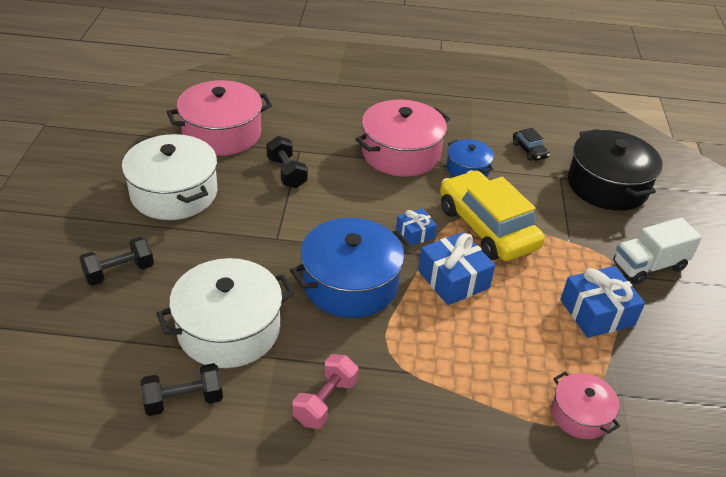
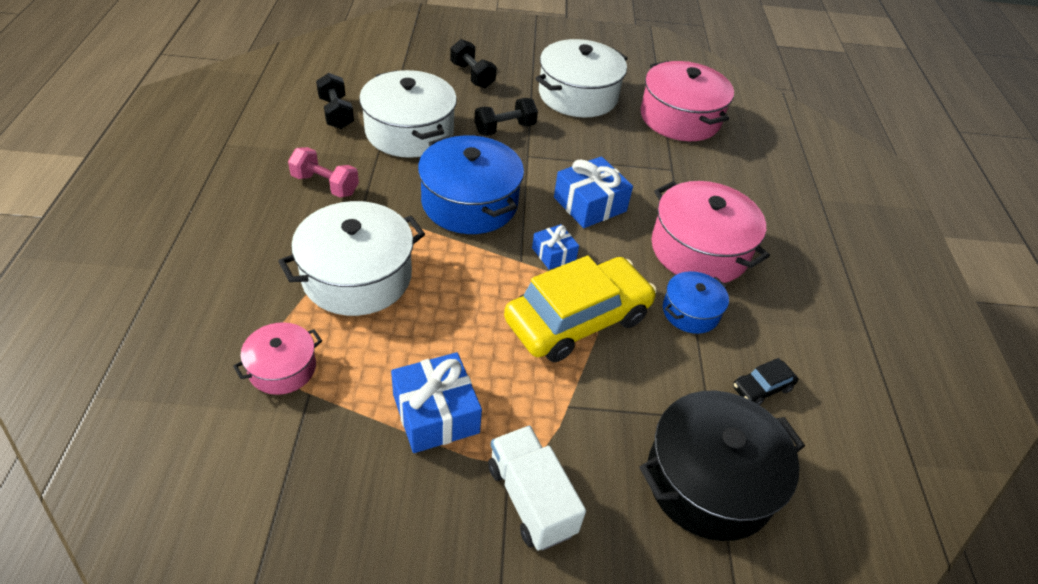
camera: 85 degrees right, 5 degrees up
black dumbbell [266,136,308,188] -> black dumbbell moved to [474,98,538,136]
blue gift [418,232,495,305] -> blue gift moved to [554,156,633,228]
none -> white pot [278,201,425,316]

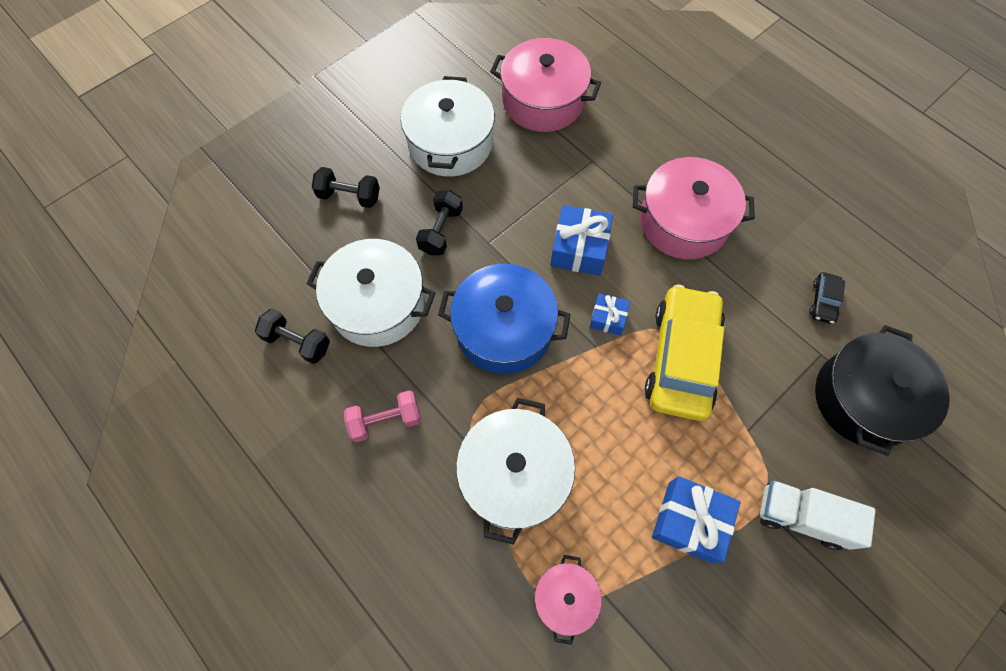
camera: 40 degrees left, 20 degrees up
blue pot [663,271,729,334] -> none

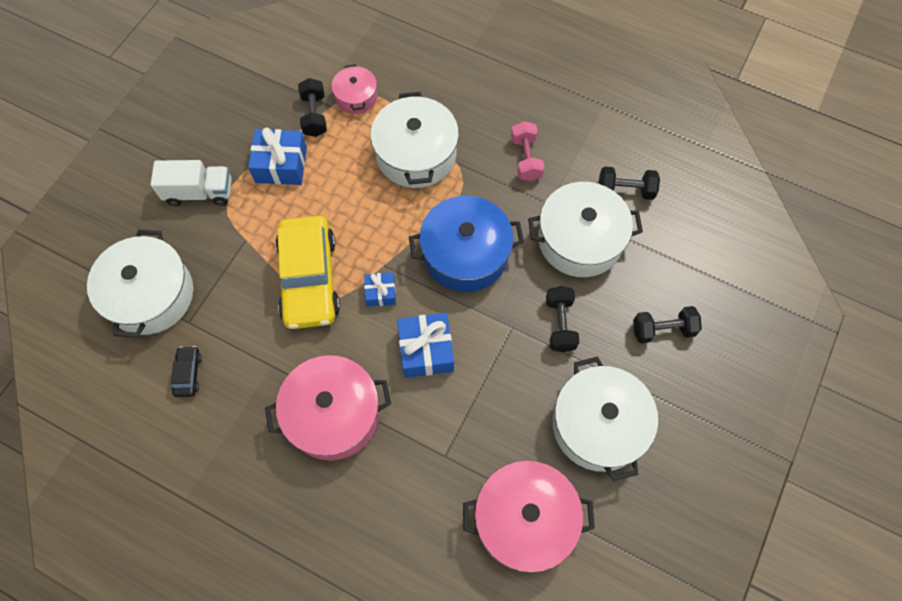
camera: 160 degrees right, 0 degrees up
pink dumbbell [344,390,421,442] -> pink dumbbell turned 60 degrees counterclockwise [511,121,545,181]
black pot [815,325,950,456] -> white pot [87,230,193,338]
none -> black dumbbell [298,78,327,137]

